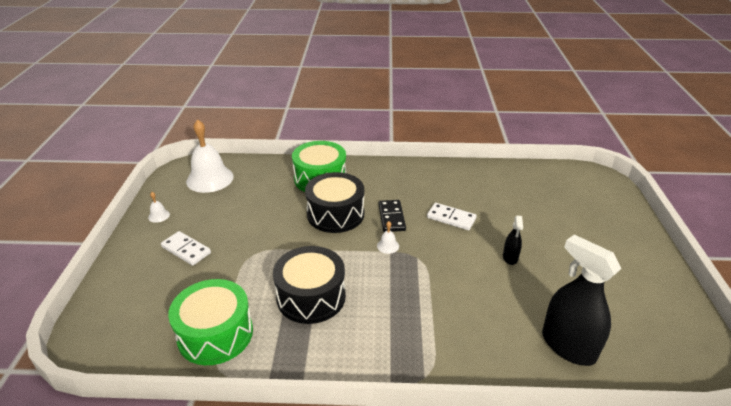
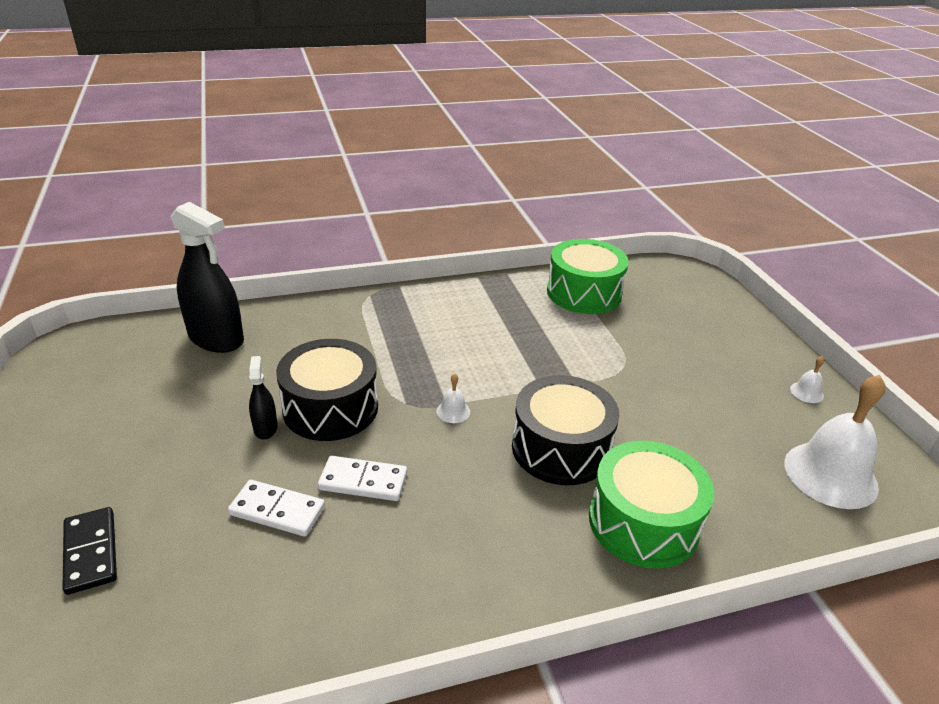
camera: 160 degrees right, 0 degrees up
white domino [161,231,211,266] -> white domino moved to [228,480,325,536]
black drum [273,246,346,324] -> black drum moved to [276,339,378,441]
black domino [379,200,406,232] -> black domino moved to [62,507,117,595]

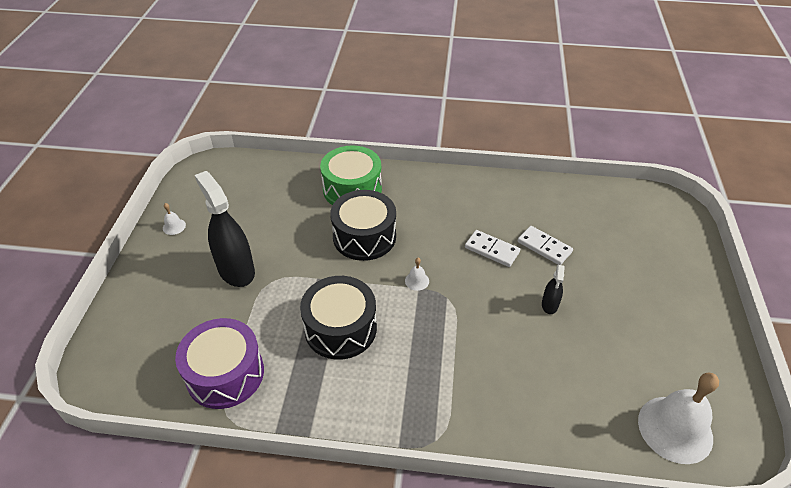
camera: 155 degrees left, 10 degrees up
black domino [62,507,117,595] -> none
black spray bottle [171,202,244,353] -> black spray bottle moved to [195,171,255,287]
black drum [276,339,378,441] -> black drum moved to [300,276,377,360]
green drum [547,239,629,314] -> purple drum [175,318,264,409]
white bell [784,375,885,509] -> white bell moved to [638,372,719,464]

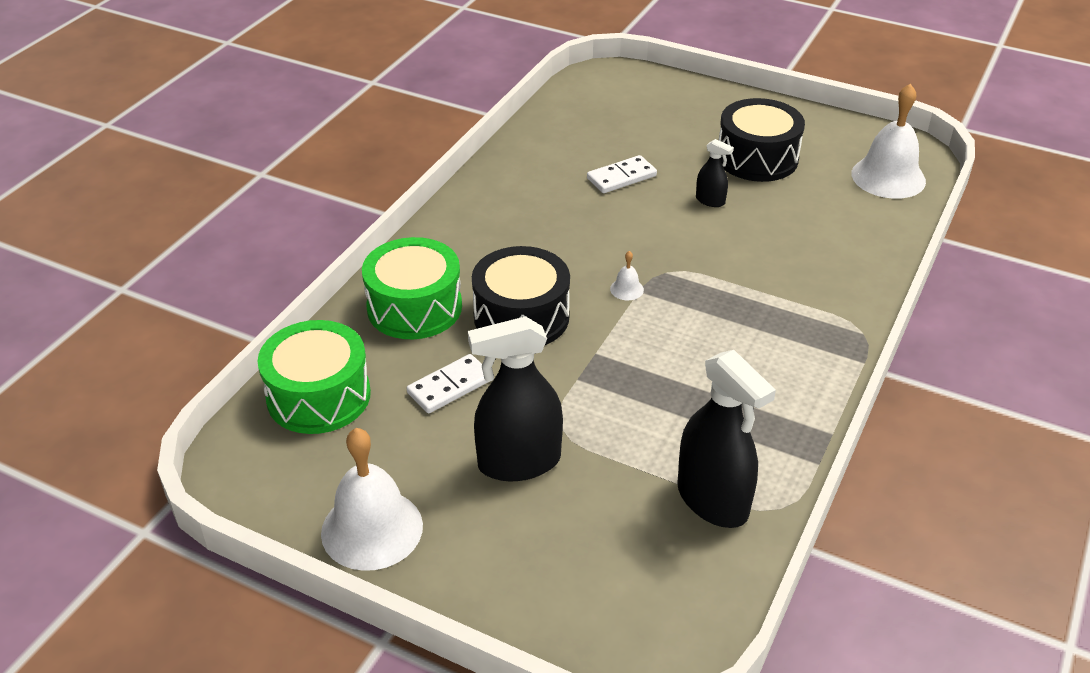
camera: 70 degrees left, 5 degrees down
white bell [163,203,186,235] -> white bell [321,428,423,571], size x2.43
purple drum [175,318,264,409] -> black spray bottle [677,350,776,528]
black drum [300,276,377,360] -> black drum moved to [719,98,805,182]
white domino [465,230,520,267] -> white domino moved to [407,354,488,413]
none -> green drum [258,320,371,434]

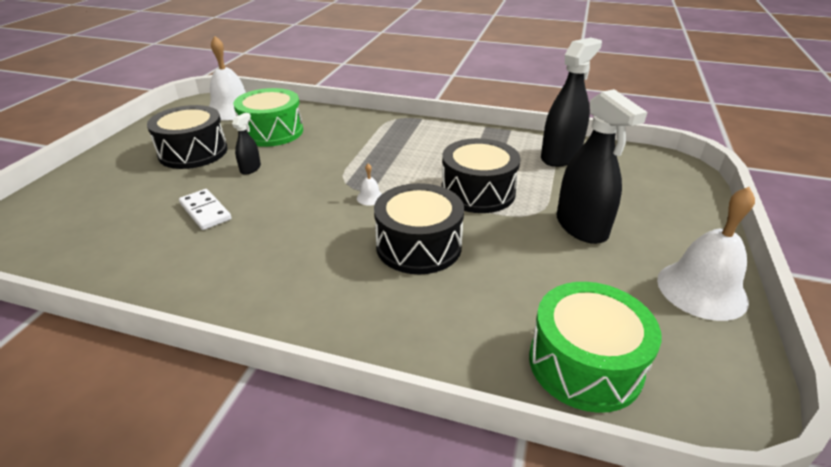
camera: 100 degrees left, 5 degrees down
green drum [362,237,462,339] -> green drum moved to [233,88,303,147]
white domino [407,354,488,413] -> none
none -> black drum [441,138,521,213]

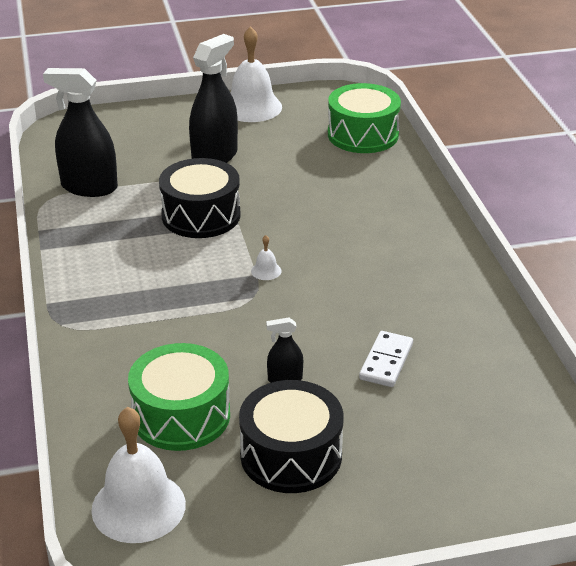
camera: 120 degrees left, 0 degrees up
black drum [374,183,464,274] -> none

